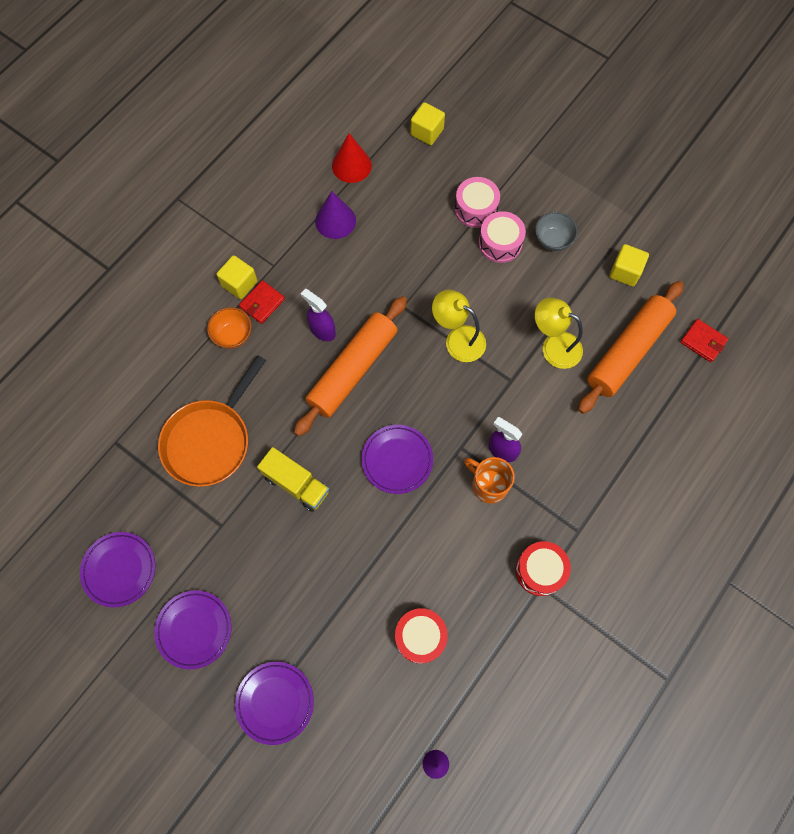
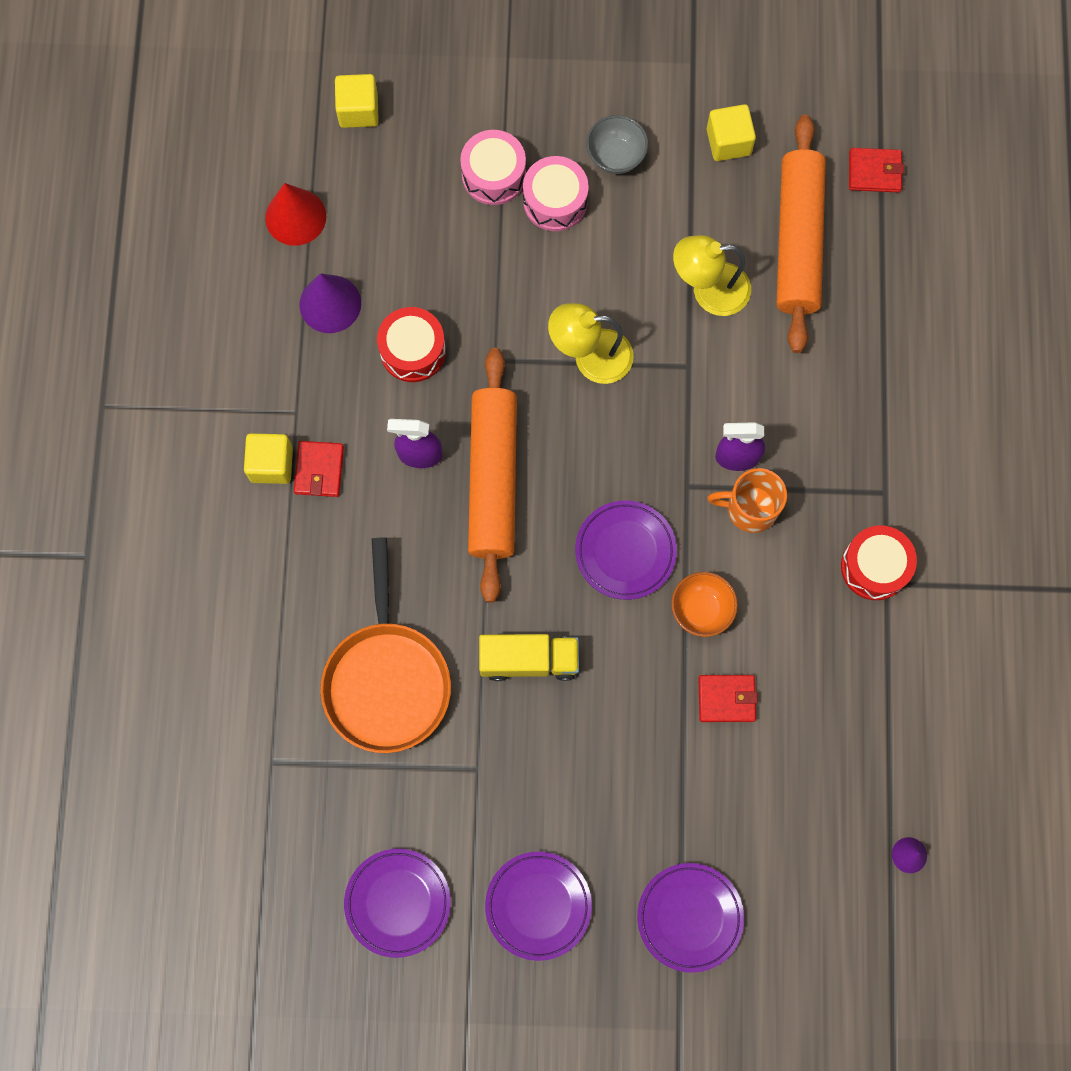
camera: 35 degrees left, 5 degrees up
orange bowl [207,307,252,349] -> orange bowl moved to [671,572,738,637]
red drum [395,608,448,664] -> red drum moved to [377,307,446,382]
none -> red wallet [698,675,758,722]

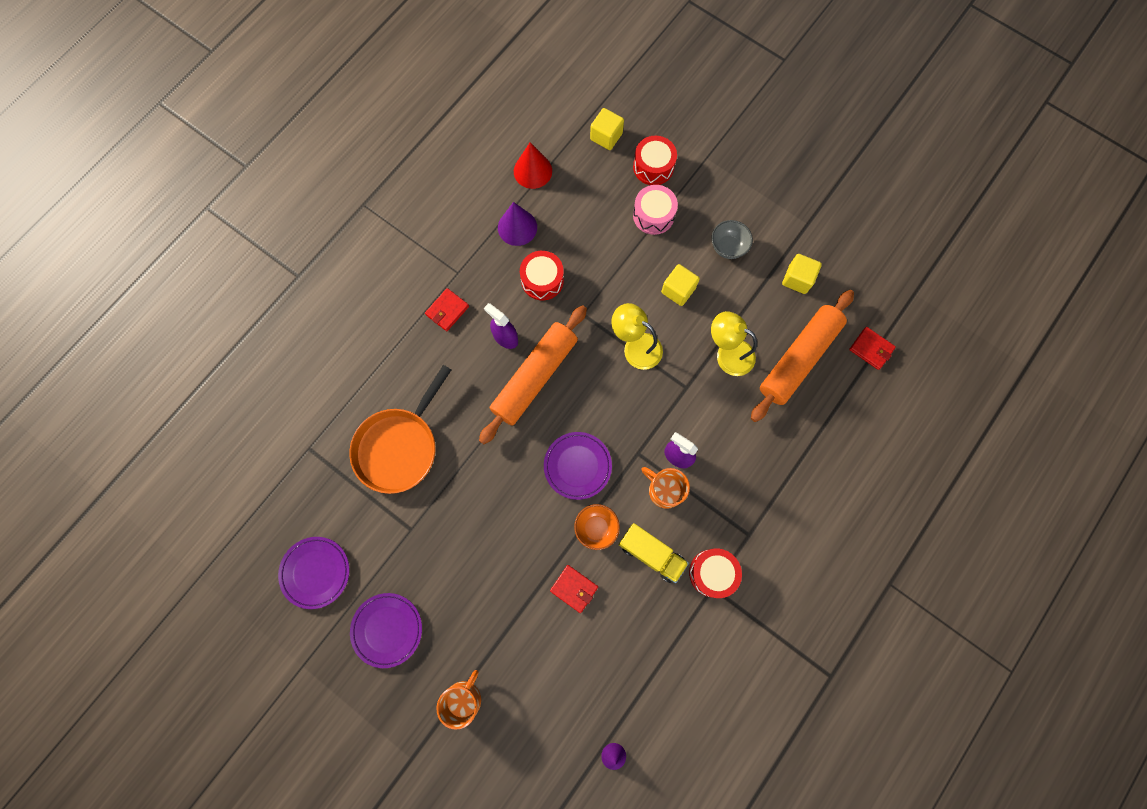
camera: 35 degrees right, 0 degrees up
yellow cube [244,433,293,484] -> yellow cube moved to [661,264,700,306]
yellow truck [479,634,579,681] -> yellow truck moved to [619,523,689,583]
pink drum [523,156,589,231] -> none
purple plate [637,863,744,973] -> orange mug [436,670,481,730]
none -> red drum [633,136,677,185]

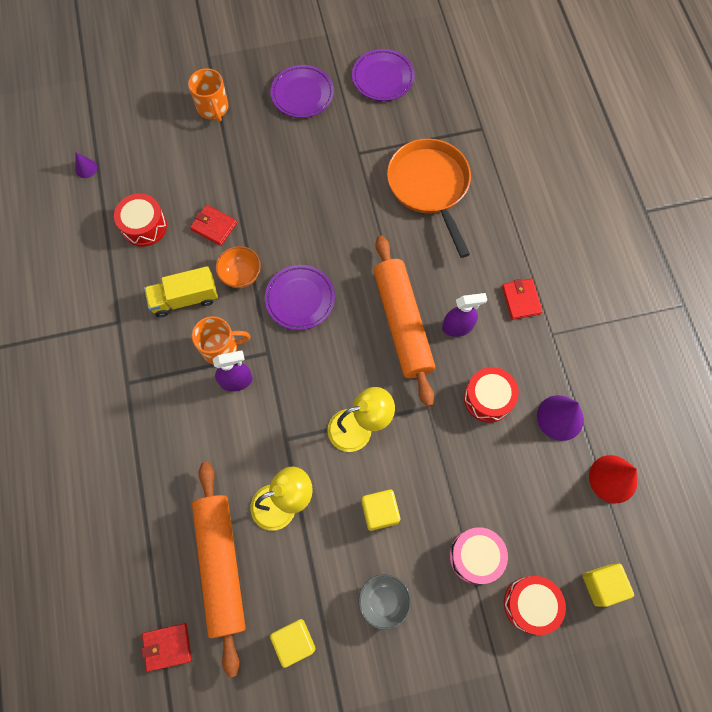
camera: 130 degrees right, 5 degrees down
red wallet [550,565,598,613] -> red wallet turned 45 degrees clockwise [190,205,237,246]
red drum [689,549,742,598] -> red drum moved to [114,193,167,247]

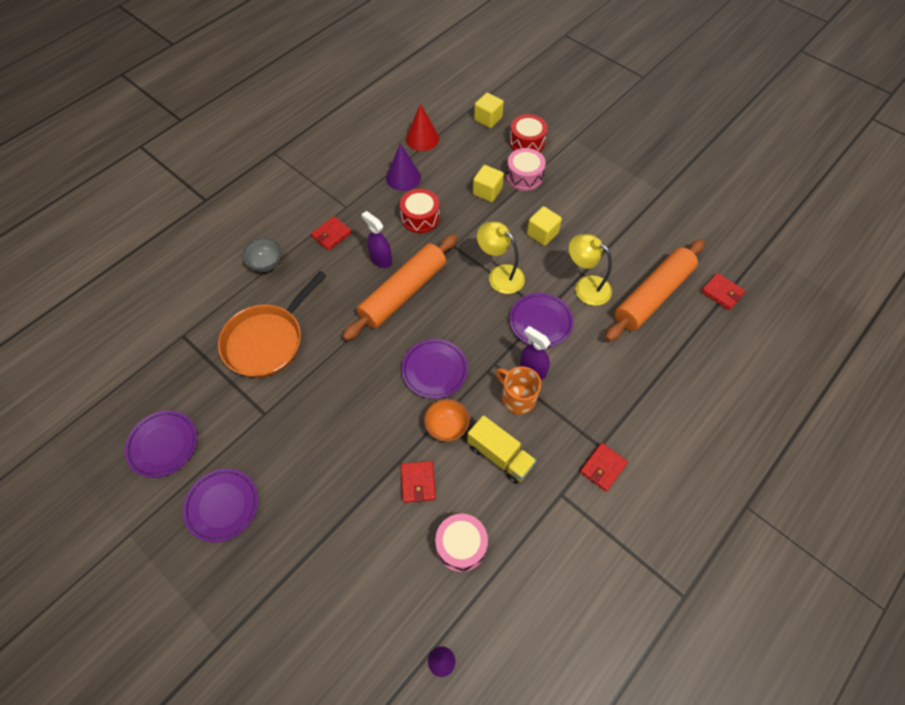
camera: 125 degrees left, 10 degrees down
red drum [114,193,167,247] -> pink drum [435,514,488,572]
orange mug [188,68,228,122] -> none
yellow cube [270,619,316,668] -> yellow cube moved to [473,165,504,202]
grey bowl [358,574,411,630] -> grey bowl moved to [242,237,282,272]
none -> purple plate [510,293,573,347]
none -> red wallet [580,443,628,492]

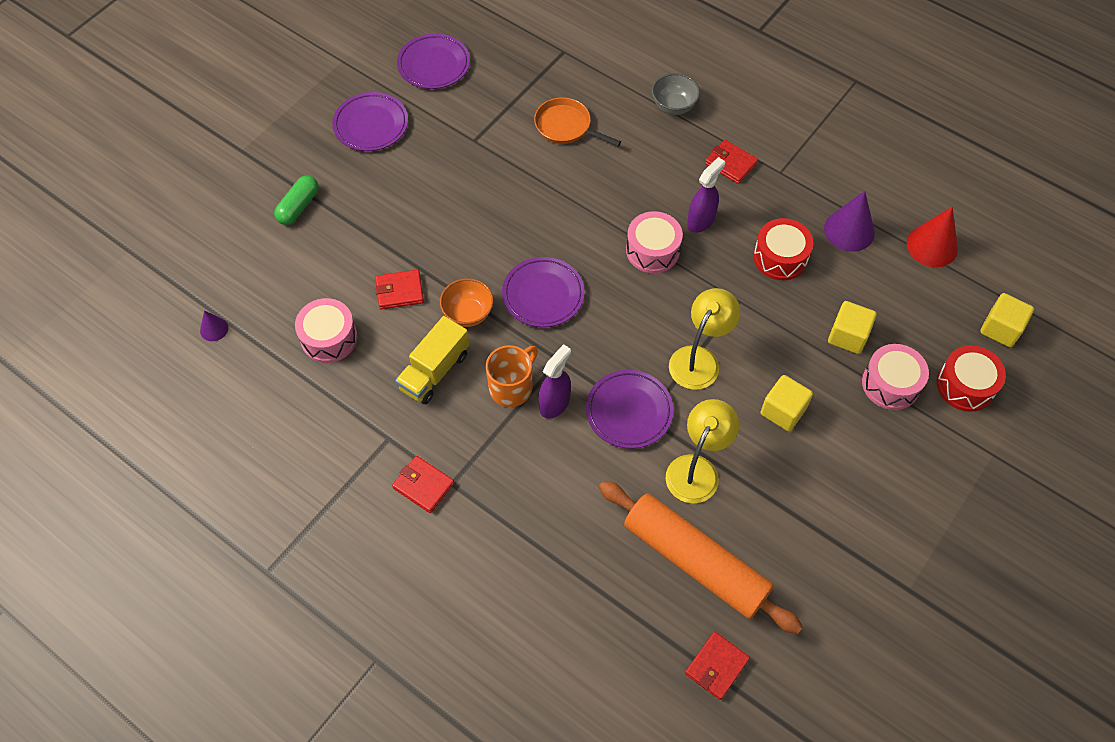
camera: 85 degrees right, 0 degrees up
orange pan [218,271,327,378] -> orange pan [534,97,621,146], size x0.60
orange rolling pin [342,234,457,341] -> pink drum [626,211,683,273]
none -> green capsule [274,175,319,225]

